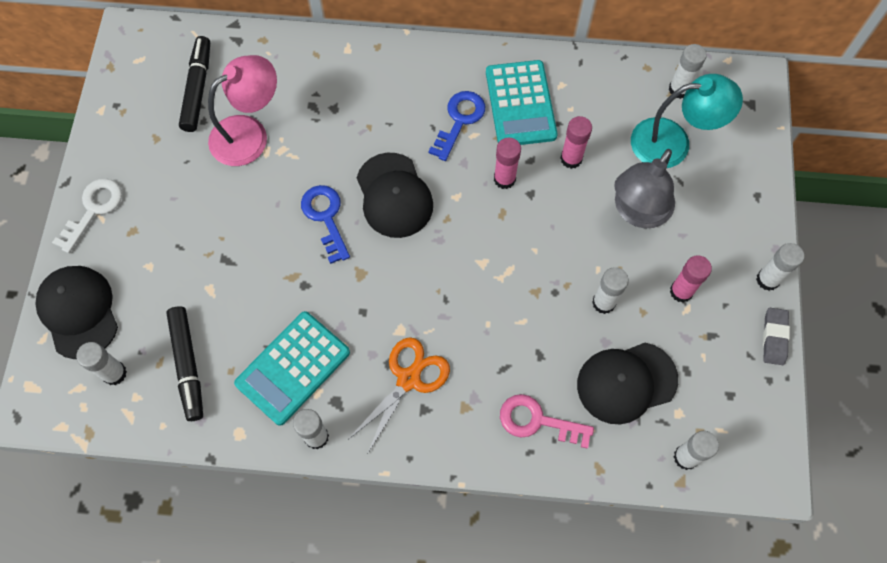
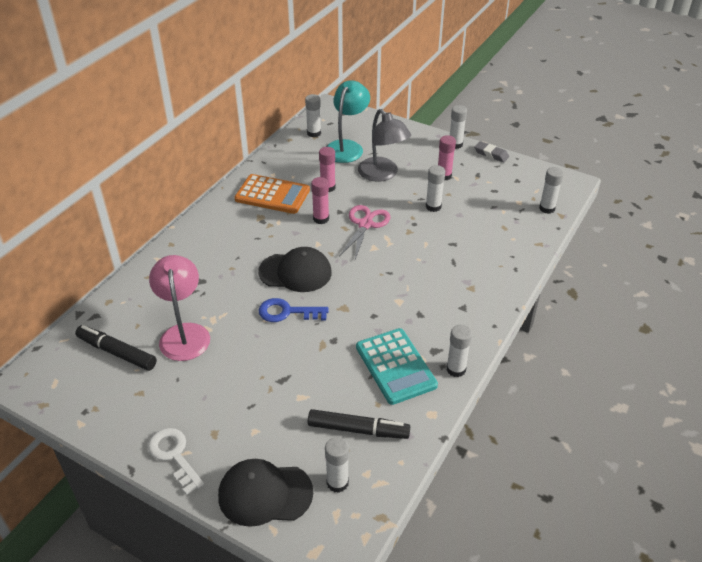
camera: 65 degrees left, 25 degrees down
orange scissors [349,337,450,453] -> none
blue key [428,91,485,161] -> none
turquoise calculator [486,60,557,145] -> orange calculator [235,174,310,214]
pink key [500,394,594,449] -> none
black cap [577,343,678,424] -> none
none -> pink scissors [339,205,391,259]

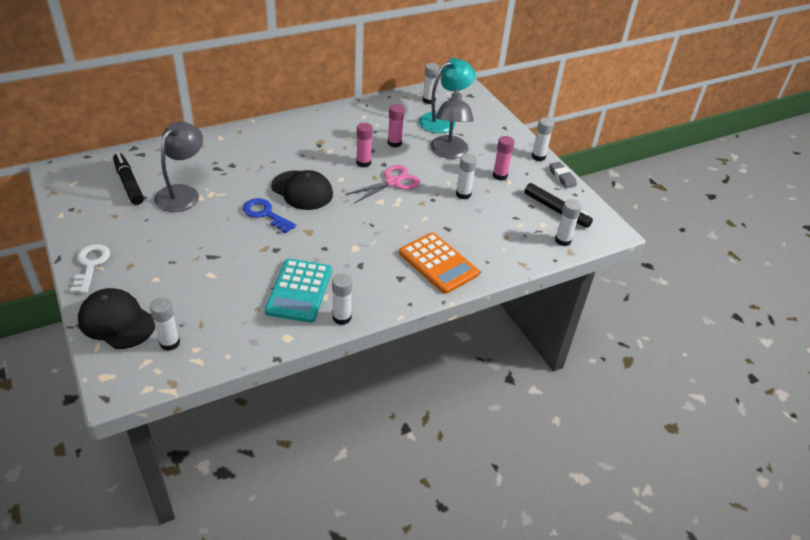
camera: 30 degrees right, 0 degrees up
pink lamp [149,255,210,361] -> grey lamp [154,121,203,212]
orange calculator [235,174,310,214] -> orange calculator moved to [399,233,479,294]
black marker [308,409,410,439] -> black marker moved to [524,183,593,228]

